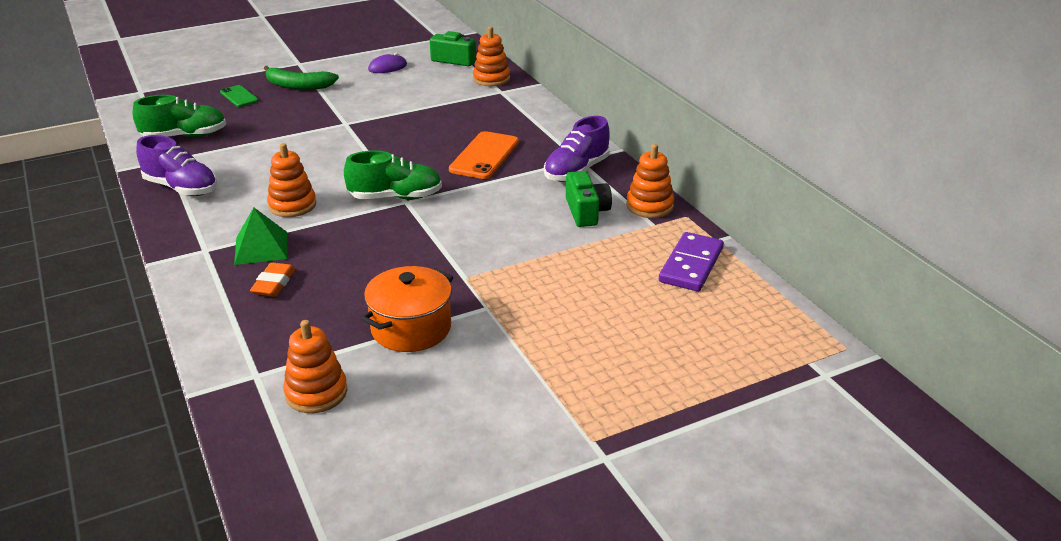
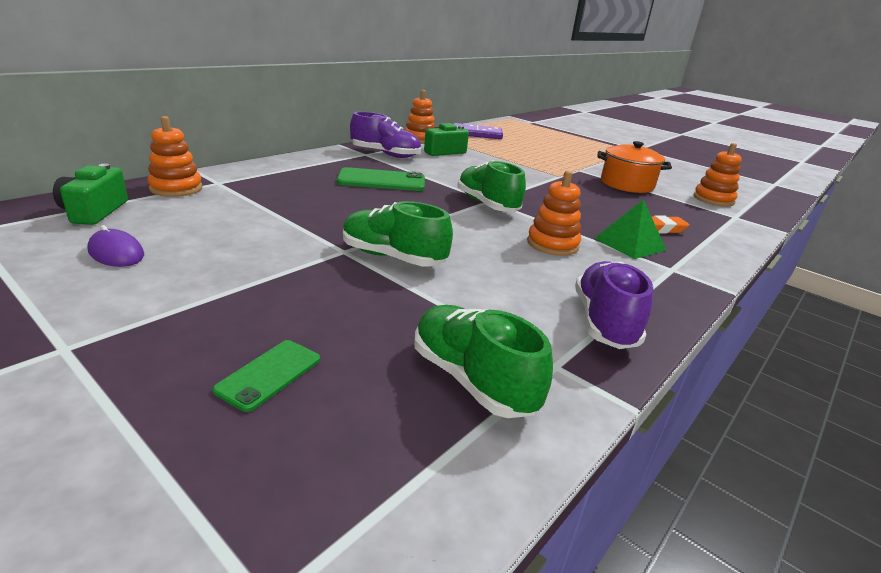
camera: 115 degrees left, 5 degrees down
green banana [264,66,339,90] -> none
orange phone [449,131,519,179] -> green phone [337,167,425,191]
none -> green shoe [343,201,453,266]

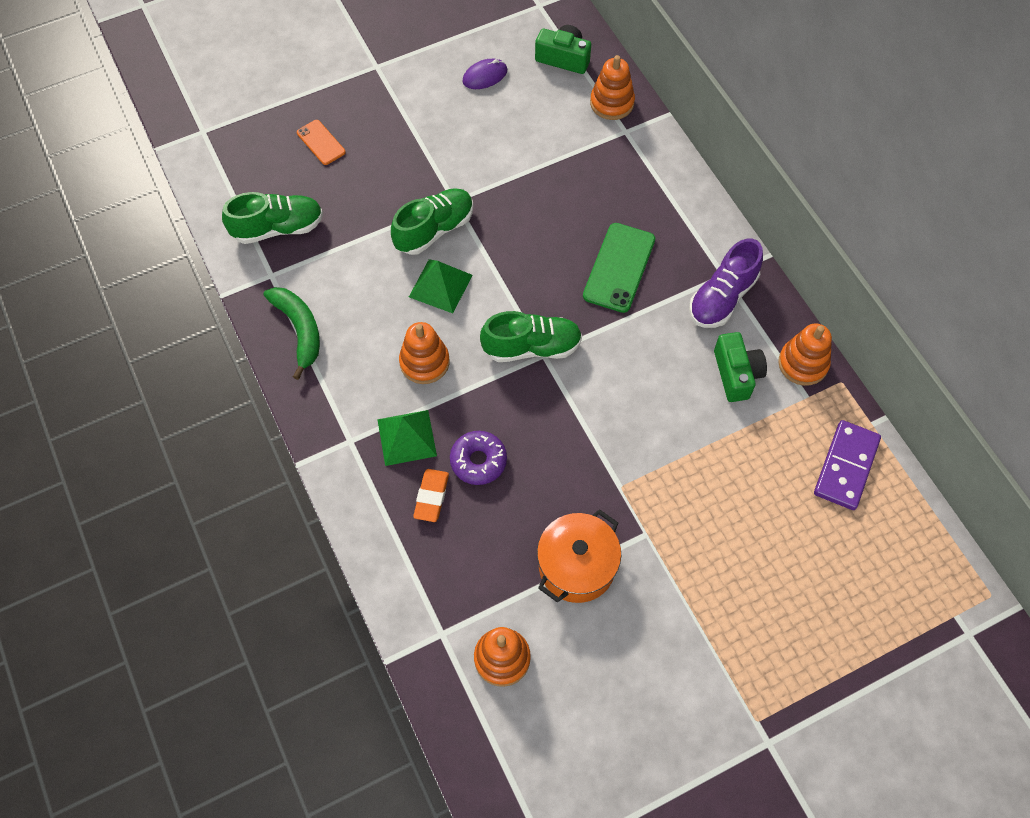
camera: 115 degrees right, 35 degrees up
green phone [212,340,320,412] -> orange phone [297,120,346,165]
purple shoe [575,261,653,349] -> green banana [264,287,320,380]
none -> green pyramid [409,259,473,313]
none -> purple donut [450,431,507,485]

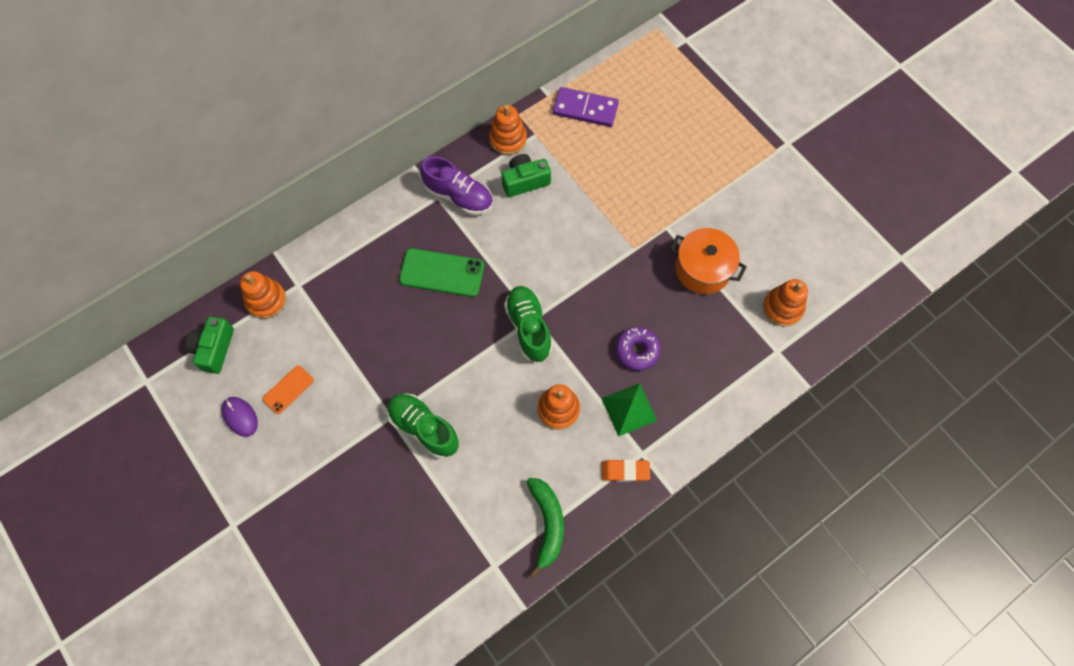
camera: 100 degrees left, 5 degrees up
green shoe [222,192,323,244] -> none
green banana [264,287,320,380] -> green banana turned 120 degrees clockwise [527,478,564,578]
orange phone [297,120,346,165] -> orange phone moved to [263,365,314,414]
green pyramid [409,259,473,313] -> none
orange eraser [413,469,449,522] -> orange eraser moved to [602,459,650,482]

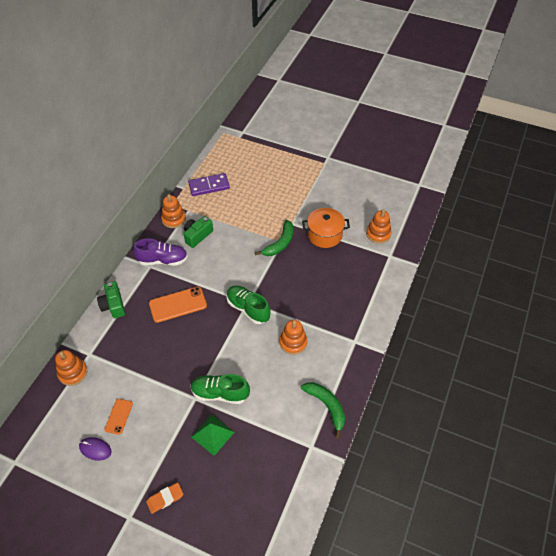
camera: 30 degrees left, 15 degrees down
green camera [186,316,234,374] -> green camera moved to [97,281,125,318]
green phone [399,248,484,297] -> orange phone [149,287,207,323]
green pyramid [602,383,657,437] -> green pyramid moved to [191,414,235,456]
orange eraser [602,459,650,482] -> orange eraser moved to [146,482,183,514]
purple donut [615,327,661,371] -> none
none -> green banana [255,220,294,256]

